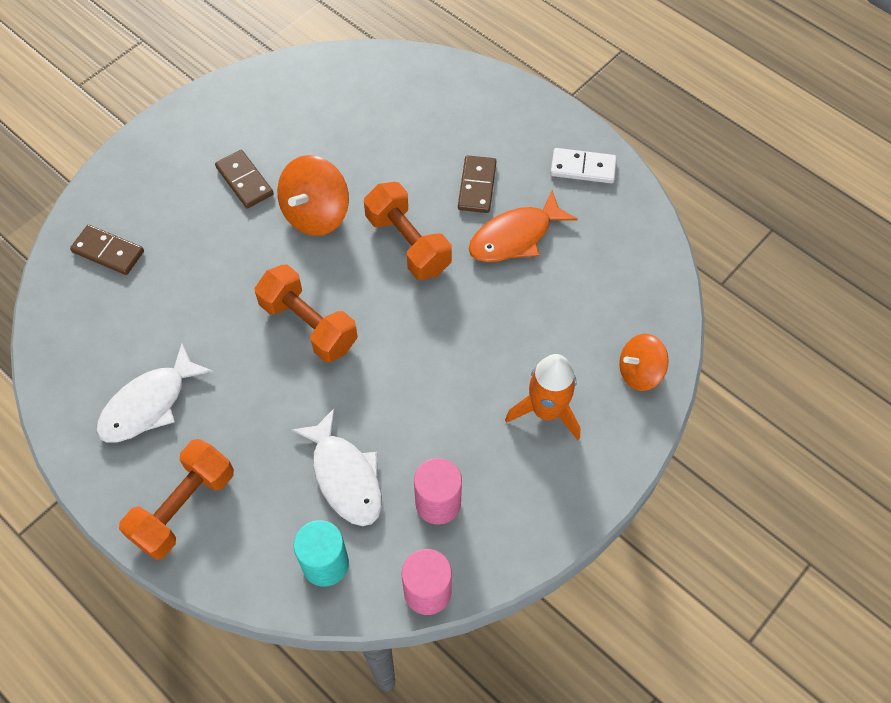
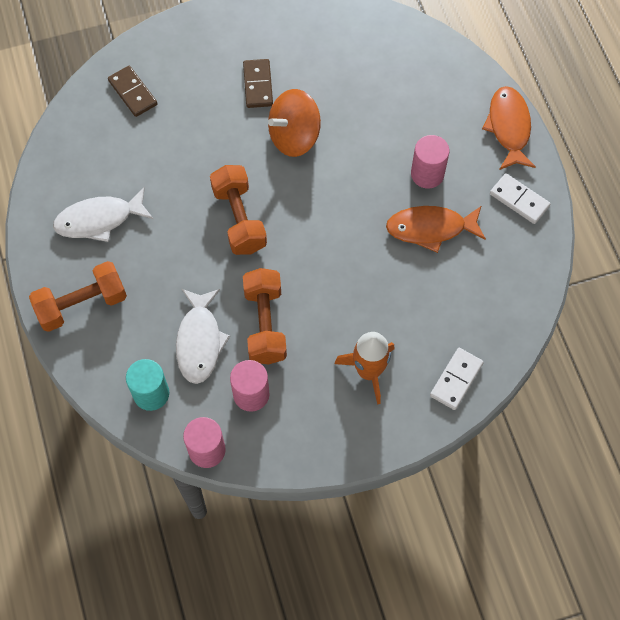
camera: 30 degrees right, 5 degrees up
orange dumbbell [364,182,452,280] -> orange dumbbell moved to [243,268,287,364]
brown domino [458,155,496,213] -> pink cylinder [411,135,449,189]
orange spinning top [619,334,669,391] -> white domino [430,348,484,410]
none -> orange fish [482,86,536,170]

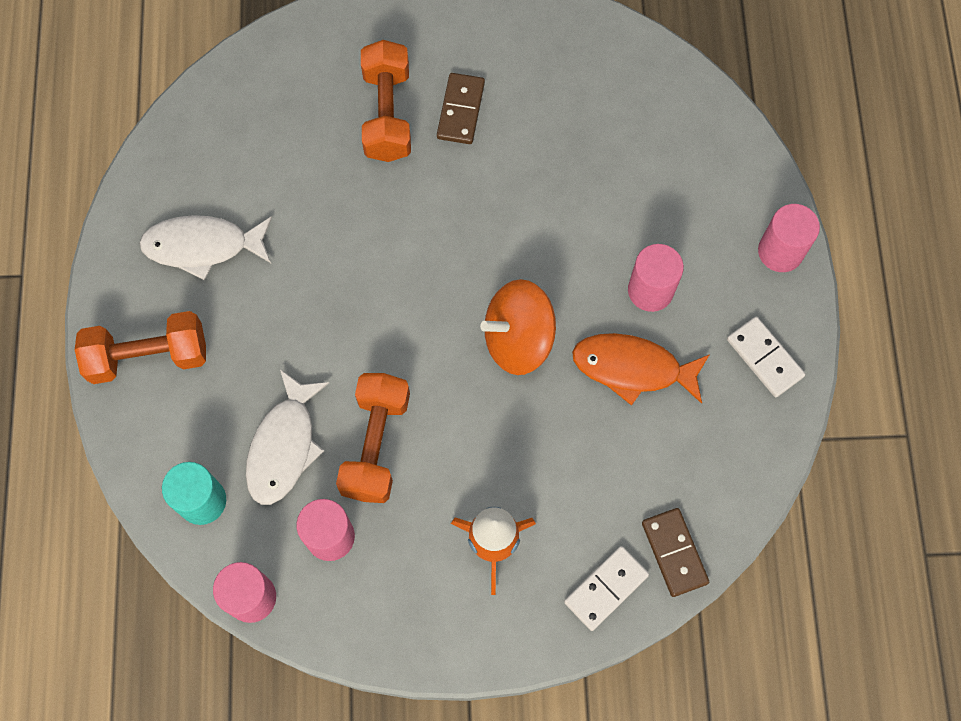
camera: 15 degrees right, 5 degrees up
brown domino [108,66,157,117] -> brown domino moved to [642,508,709,597]
orange dumbbell [210,165,267,255] -> orange dumbbell moved to [361,40,411,162]
orange spinning top [268,89,321,157] -> orange spinning top moved to [480,279,556,375]
orange fish [482,86,536,170] -> pink cylinder [758,204,820,272]

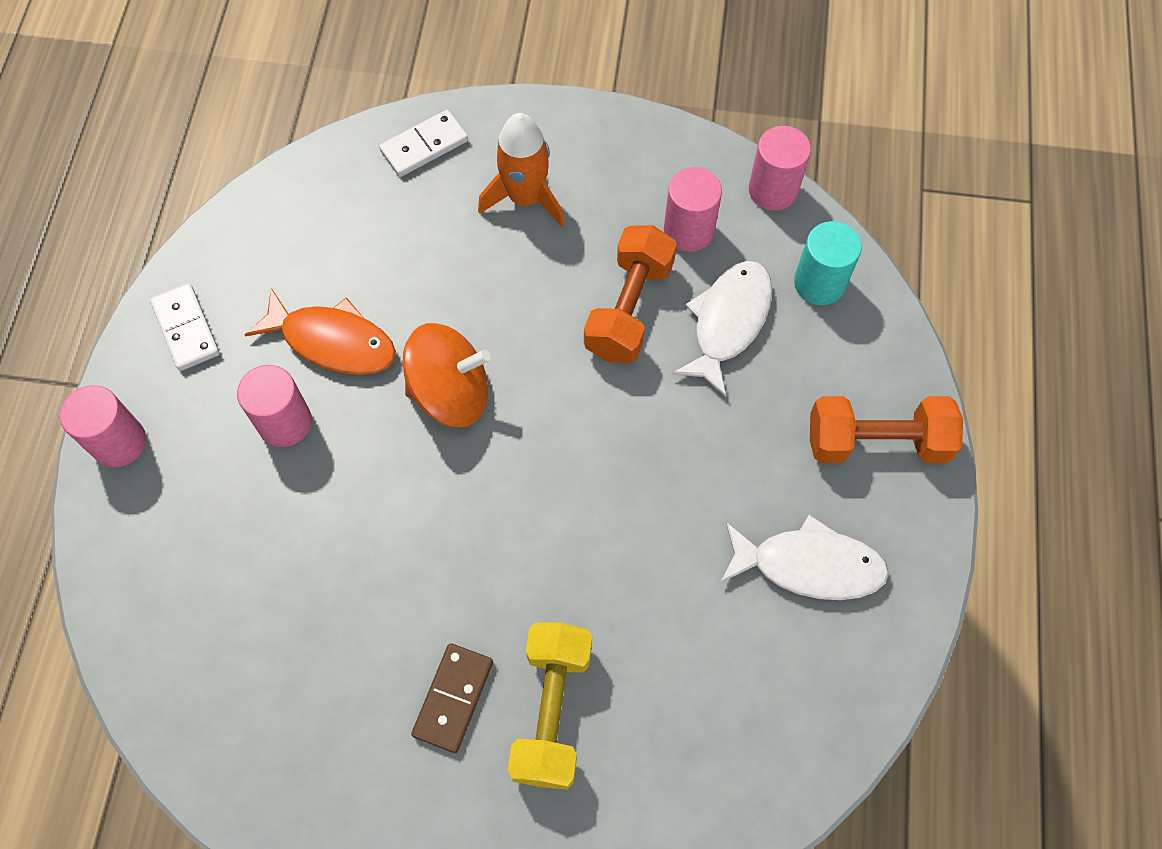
camera: 170 degrees left, 5 degrees down
orange dumbbell [361,40,411,162] -> yellow dumbbell [508,622,592,789]
brown domino [642,508,709,597] -> none

